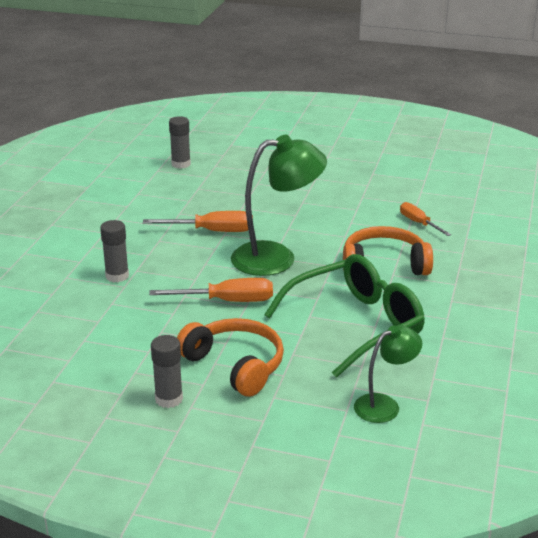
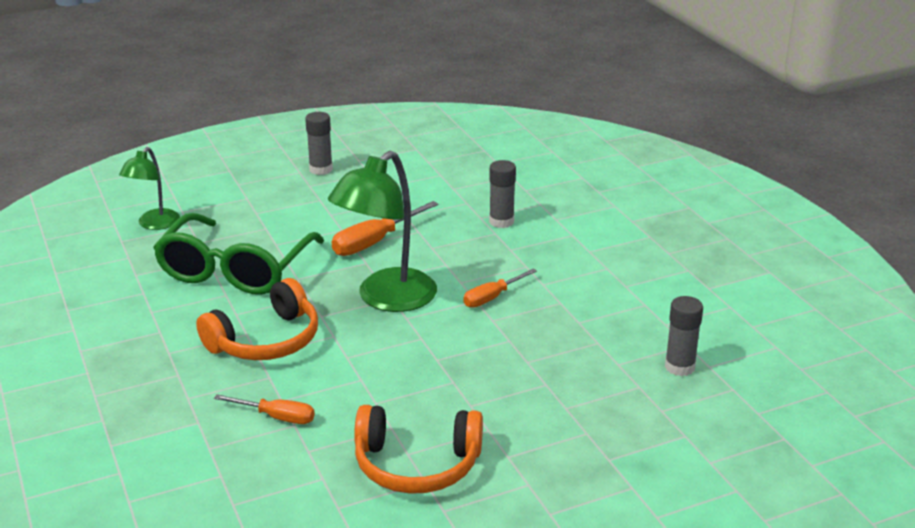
camera: 140 degrees right, 0 degrees up
orange screwdriver [143,211,253,232] -> orange screwdriver [463,269,537,308], size x0.65
orange headphones [177,318,284,397] -> orange headphones moved to [354,405,483,494]

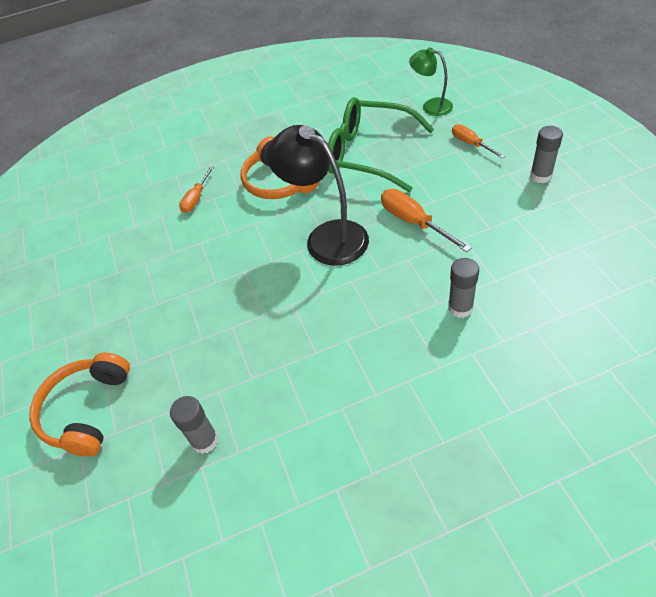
camera: 100 degrees right, 20 degrees up
green lamp [328,151,437,312] -> black lamp [267,125,369,266]
orange headphones [354,405,483,494] -> orange headphones moved to [29,352,130,457]
orange screwdriver [463,269,537,308] -> orange screwdriver moved to [452,124,505,158]

